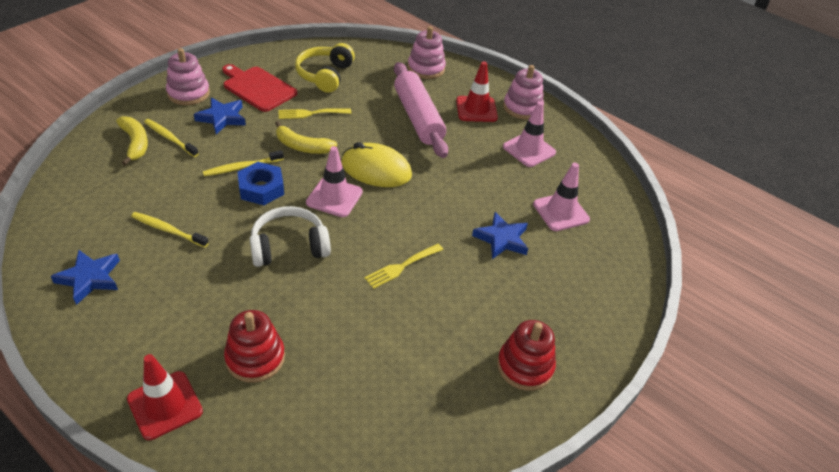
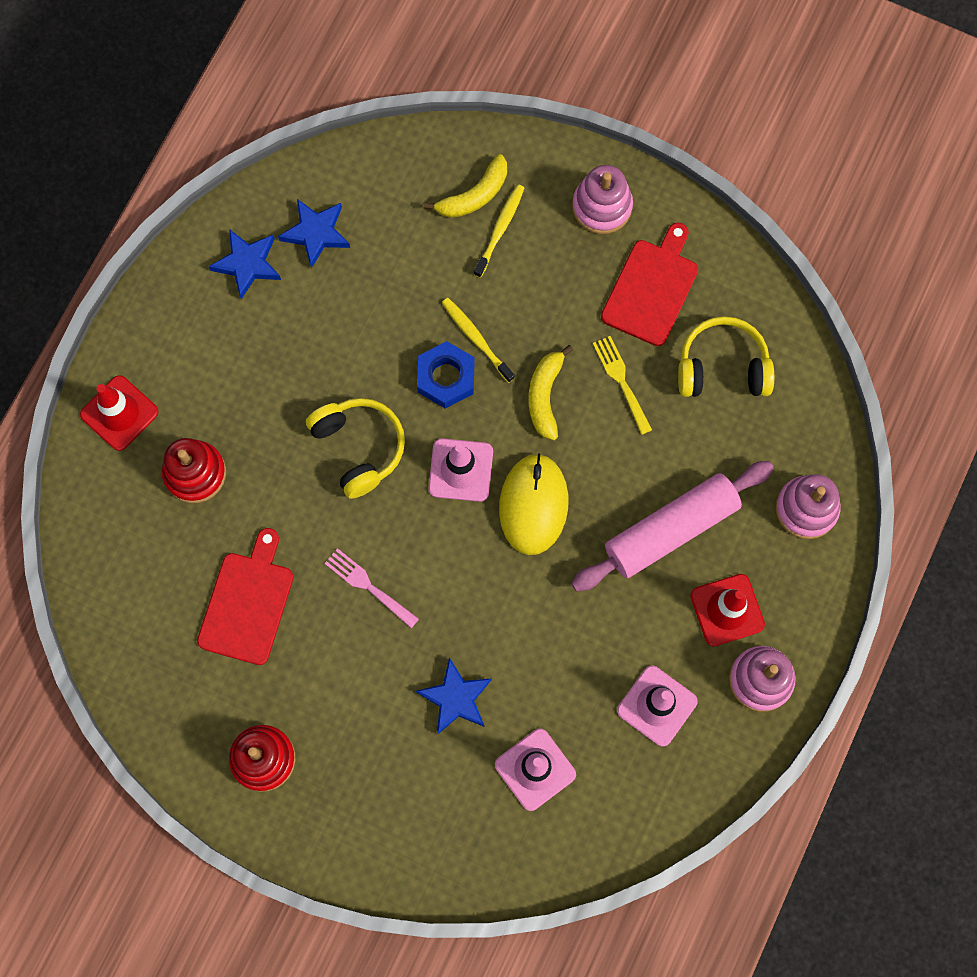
camera: 80 degrees right, 30 degrees up
yellow toothbrush [131,212,209,247] -> none
blue star [194,98,246,134] -> blue star moved to [278,199,350,269]
white headphones [250,206,331,267] -> yellow headphones [306,398,405,499]
yellow fork [364,244,443,289] -> pink fork [324,548,419,628]
none -> red cutting board [197,528,294,665]

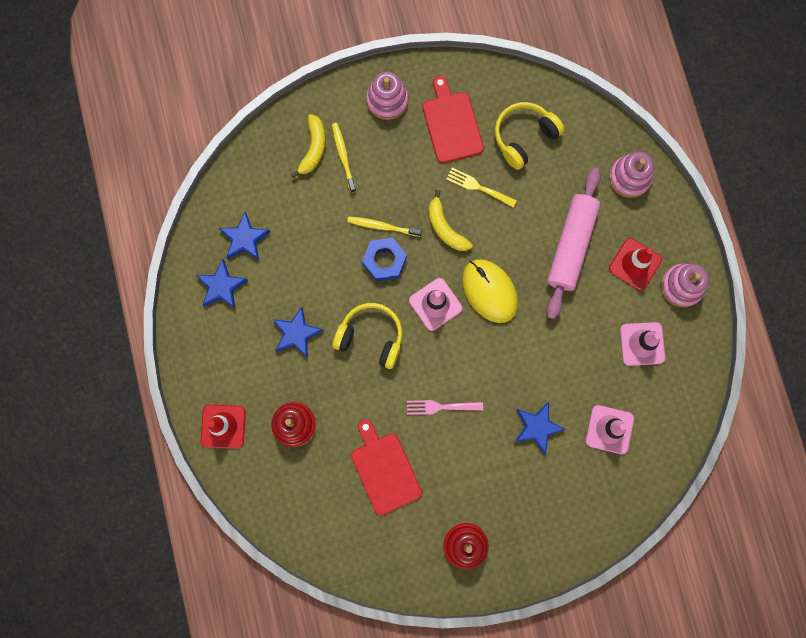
camera: 40 degrees left, 5 degrees up
none -> blue star [273,307,324,358]

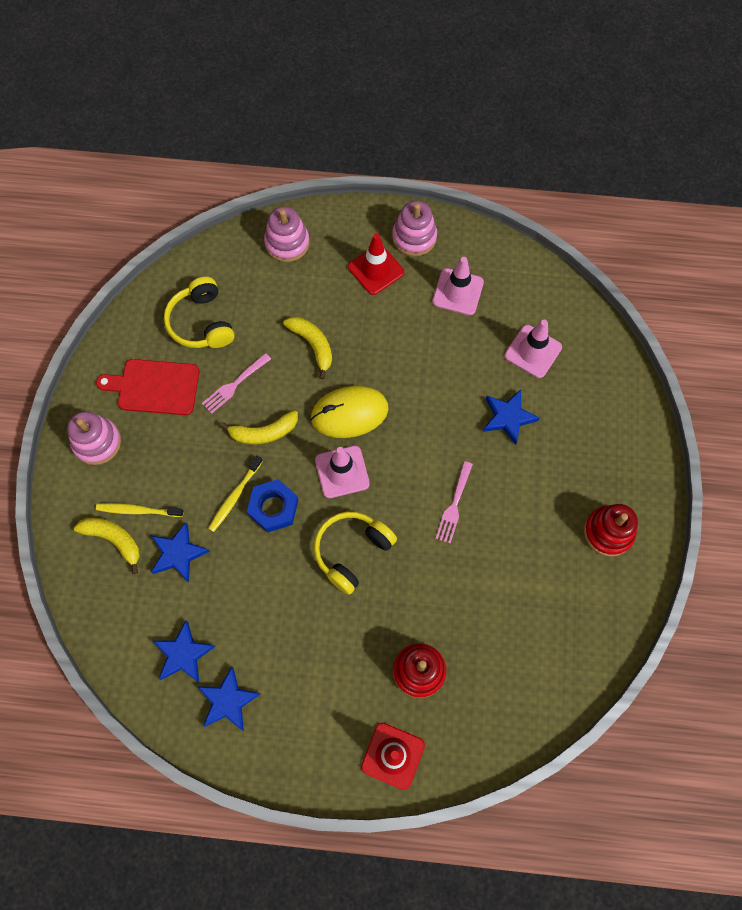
camera: 70 degrees left, 10 degrees down
blue star [273,307,324,358] -> blue star moved to [151,522,210,582]
red cutting board [351,419,422,516] -> none
yellow fork [446,168,517,208] -> pink fork [202,353,271,414]
pink rolling pin [546,168,601,319] -> none
none -> yellow banana [283,317,332,379]

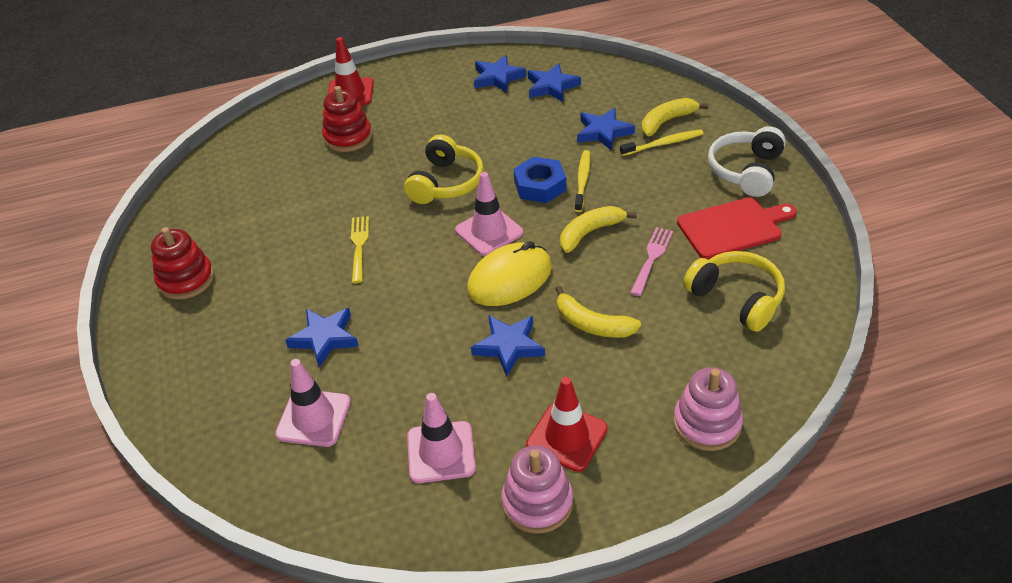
camera: 160 degrees right, 25 degrees down
pink stacking toy [67,411,121,465] -> white headphones [708,126,786,197]
yellow banana [74,518,140,574] -> yellow banana turned 135 degrees clockwise [642,98,708,136]
pink fork [435,461,473,544] -> yellow fork [351,216,369,283]
none -> blue star [471,315,545,376]

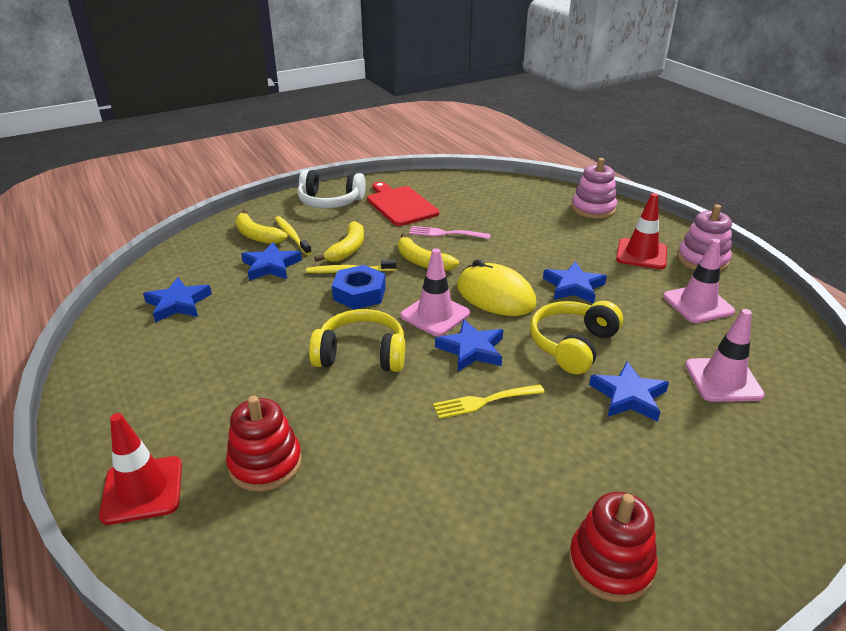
camera: 105 degrees left, 10 degrees down
blue star [474,55,527,93] -> blue star moved to [435,319,503,372]
yellow banana [555,286,641,338] -> yellow banana moved to [314,221,364,262]
yellow headphones [683,251,785,332] -> yellow headphones moved to [530,301,623,374]

